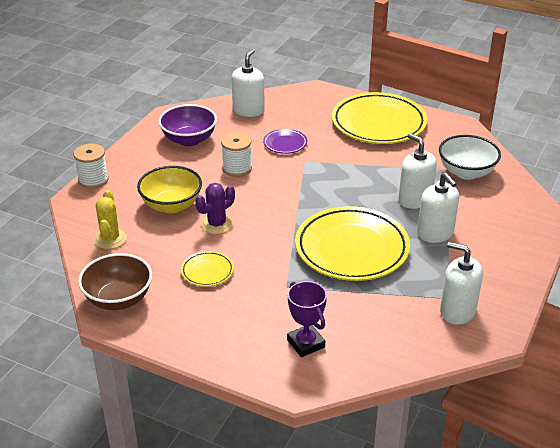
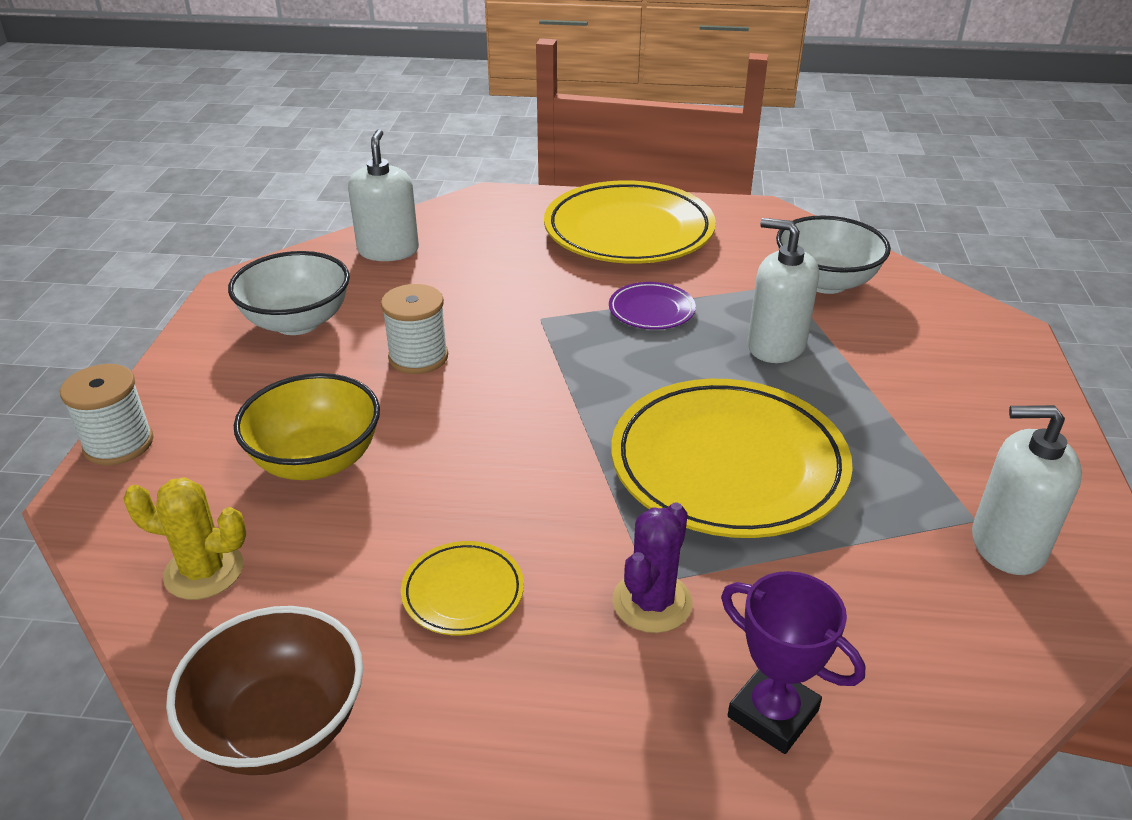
camera: 20 degrees left, 0 degrees up
yellow cactus [94,190,127,249] -> yellow cactus turned 60 degrees counterclockwise [123,477,246,600]
purple bowl [159,104,217,146] -> white bowl [228,251,350,335]
purple cactus [195,183,235,234] -> purple cactus moved to [613,502,693,633]
purple plate [263,129,307,154] -> purple plate moved to [609,282,696,330]
white soap dispenser [417,173,459,243] -> none

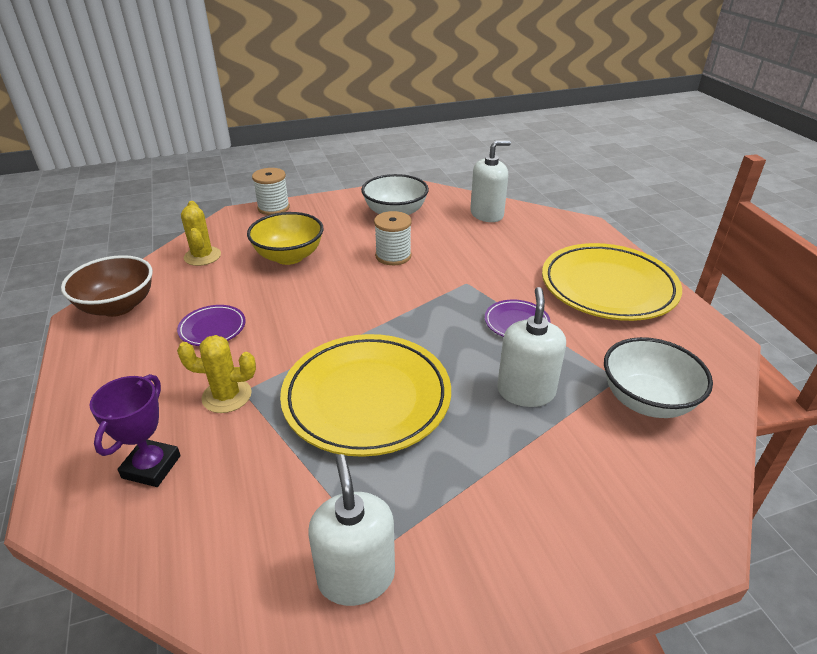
camera: 65 degrees right, 0 degrees up
yellow plate [401,541,524,636] -> purple plate [177,305,246,346]
purple cactus [613,502,693,633] -> yellow cactus [177,335,256,413]

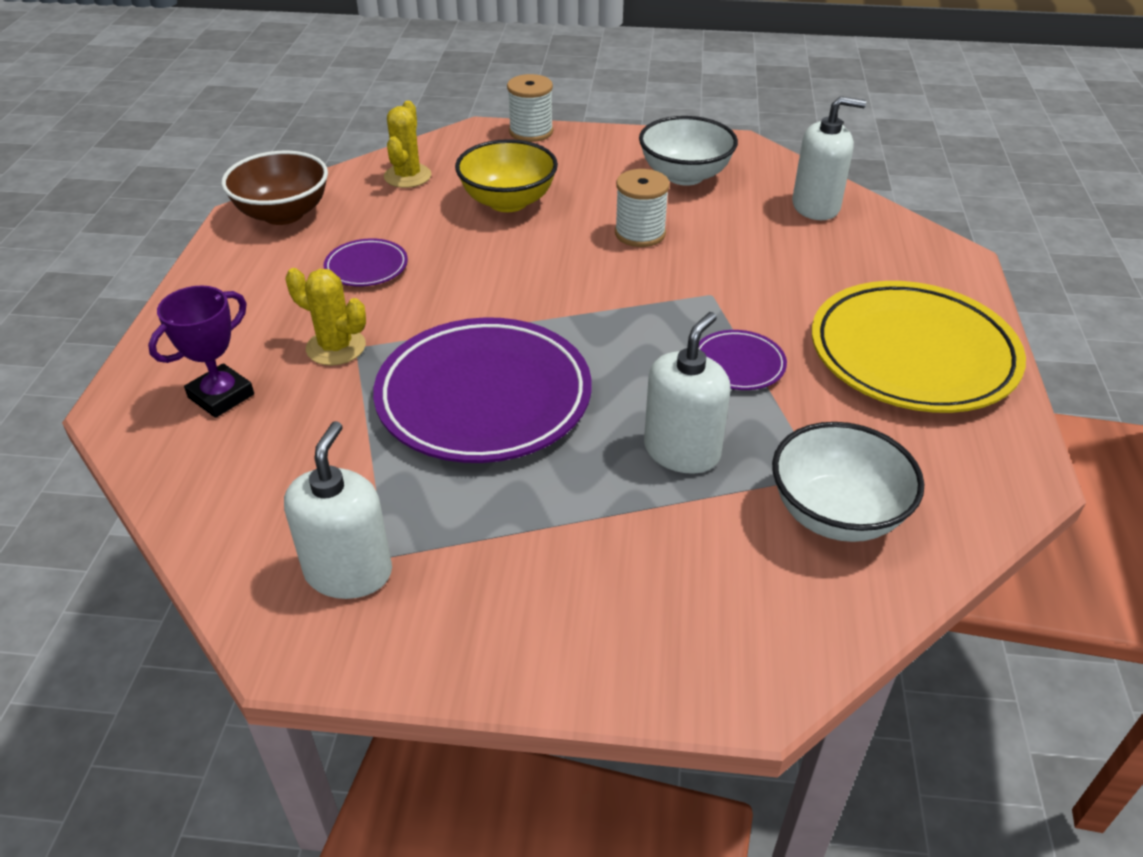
camera: 25 degrees right, 5 degrees up
yellow plate [280,334,451,457] -> purple plate [373,317,592,463]

